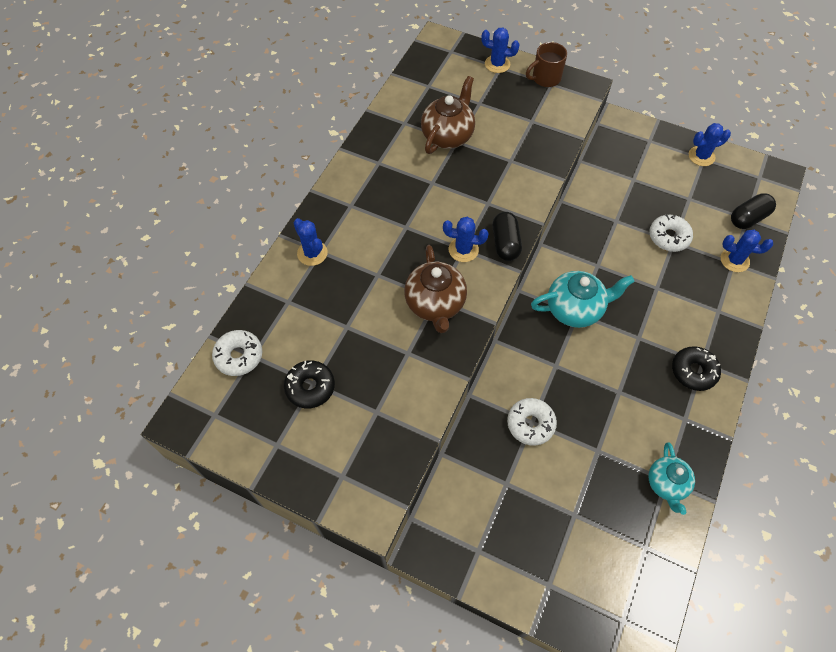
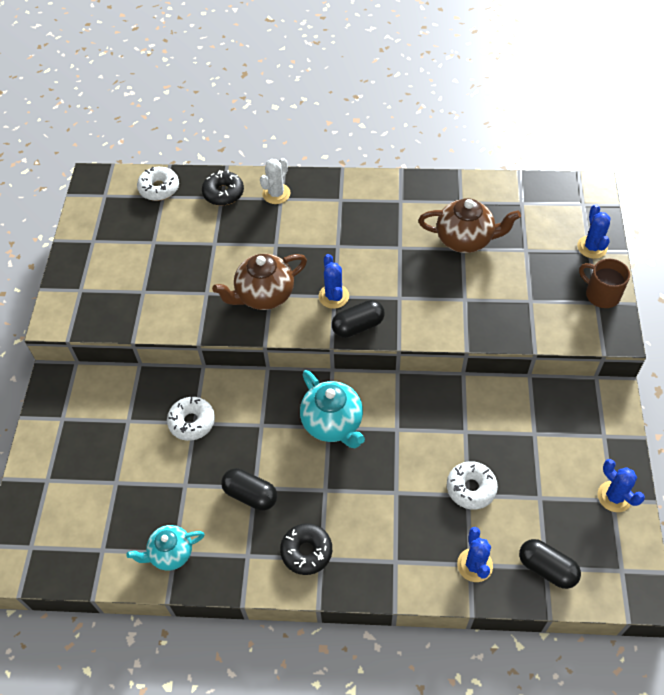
camera: 70 degrees right, 5 degrees down
black donut [284,360,335,409] -> black donut moved to [202,170,244,206]
blue cactus [293,218,328,266] -> white cactus [260,158,290,204]
none -> black capsule [221,468,277,511]

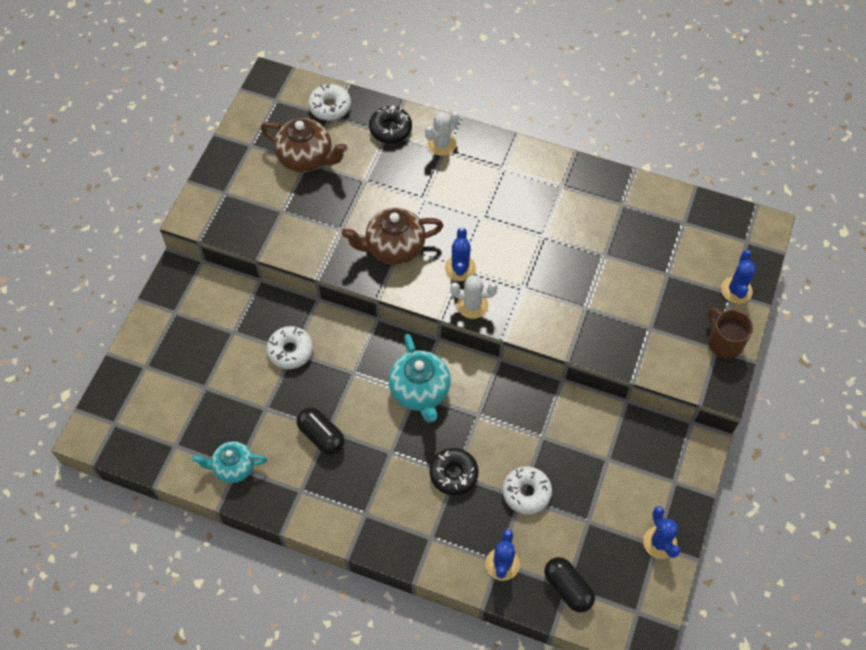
camera: 15 degrees right, 5 degrees up
black donut [280,523,332,575] -> black donut moved to [430,448,478,495]
black capsule [332,300,385,338] -> white cactus [450,275,498,319]
brown teapot [418,198,521,253] -> brown teapot moved to [261,118,348,173]

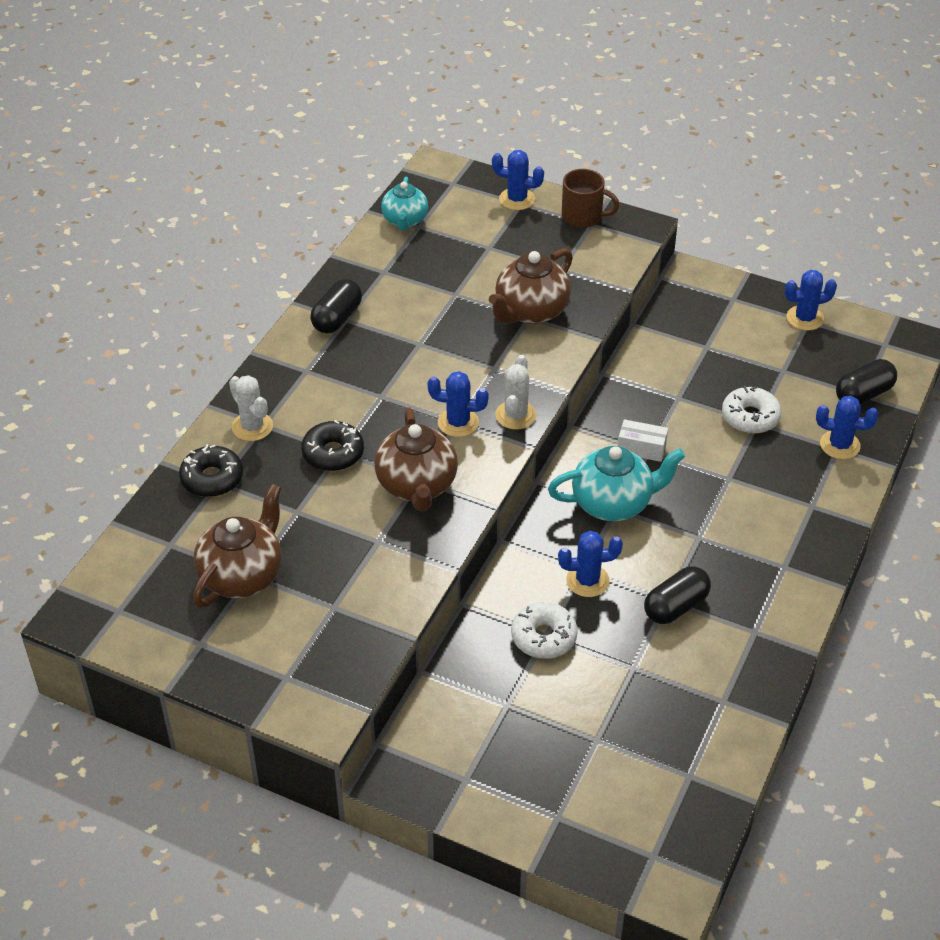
camera: 85 degrees left, 15 degrees down
turquoise teapot [192,441,267,483] -> turquoise teapot moved to [381,177,428,231]
white donut [308,84,351,121] -> none
black donut [430,448,478,495] -> black donut moved to [301,420,364,471]
brown mug [708,308,753,359] -> brown mug turned 135 degrees counterclockwise [562,169,620,228]
none -> black capsule [310,279,362,334]
none -> brown teapot [489,249,573,324]
none -> blue cactus [558,531,623,597]
none -> white box [618,419,668,462]

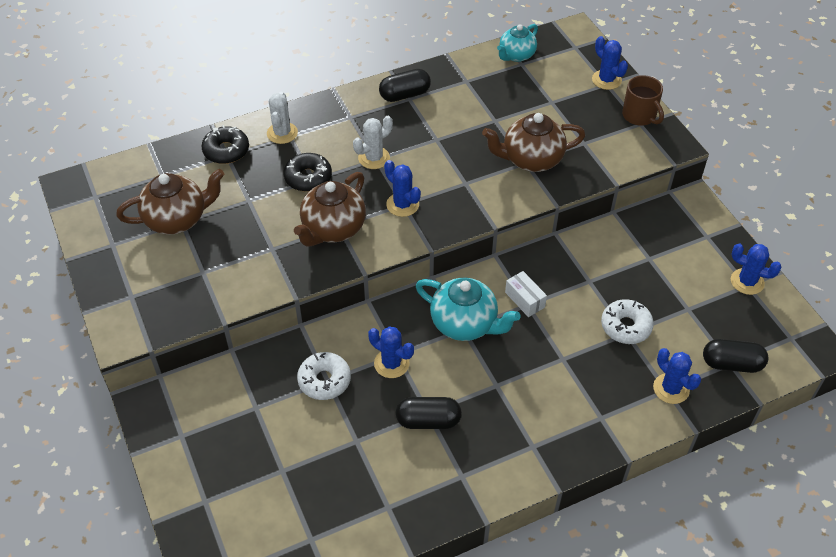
camera: 40 degrees right, 5 degrees up
white cactus [495,355,537,430] -> white cactus moved to [353,116,393,169]

